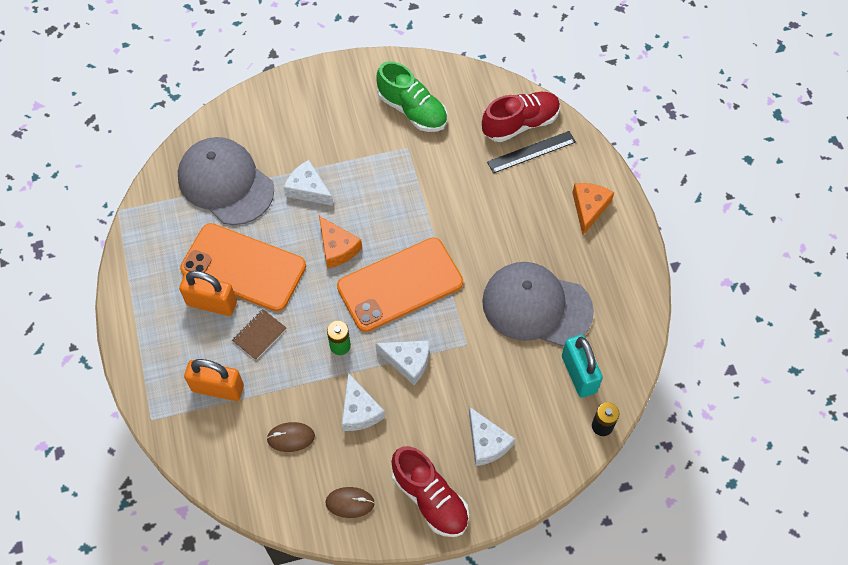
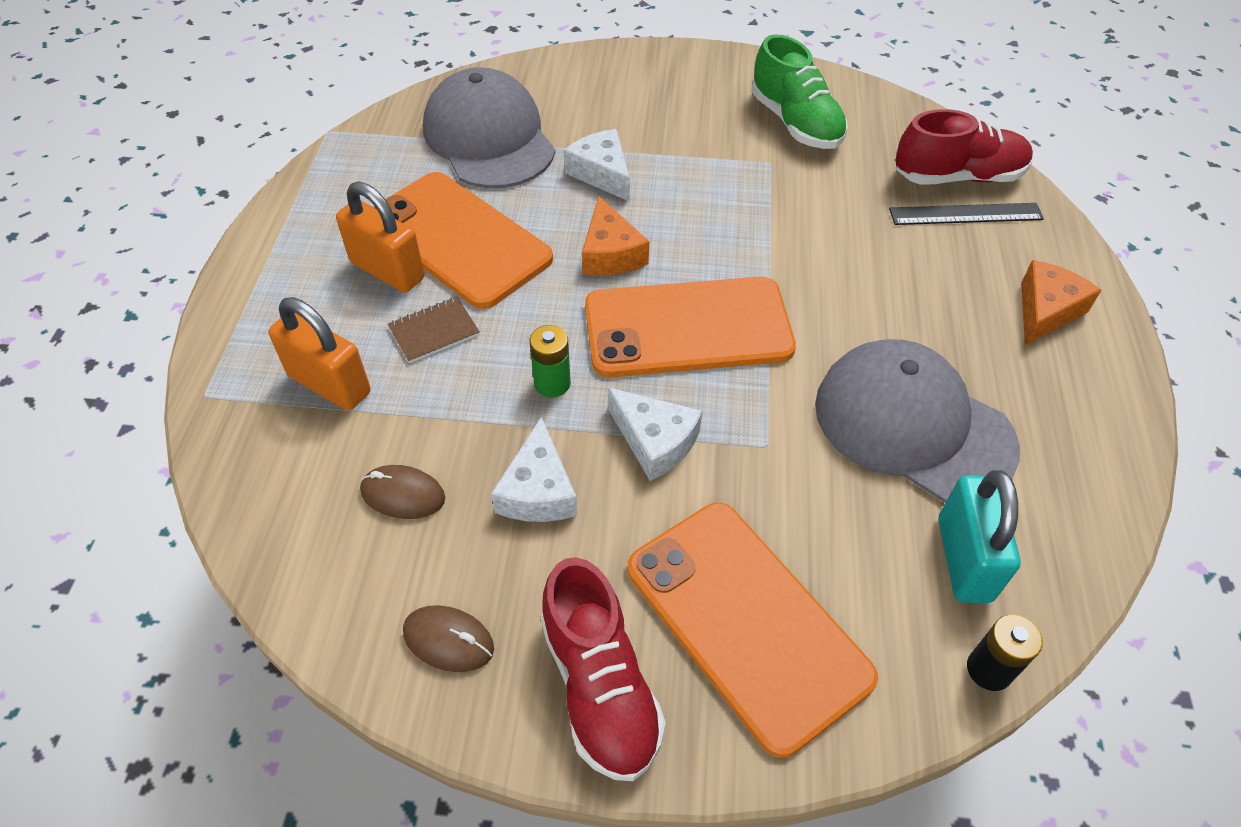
camera: 20 degrees right, 10 degrees down
white cheese [469,407,515,466] -> orange phone [627,502,878,758]

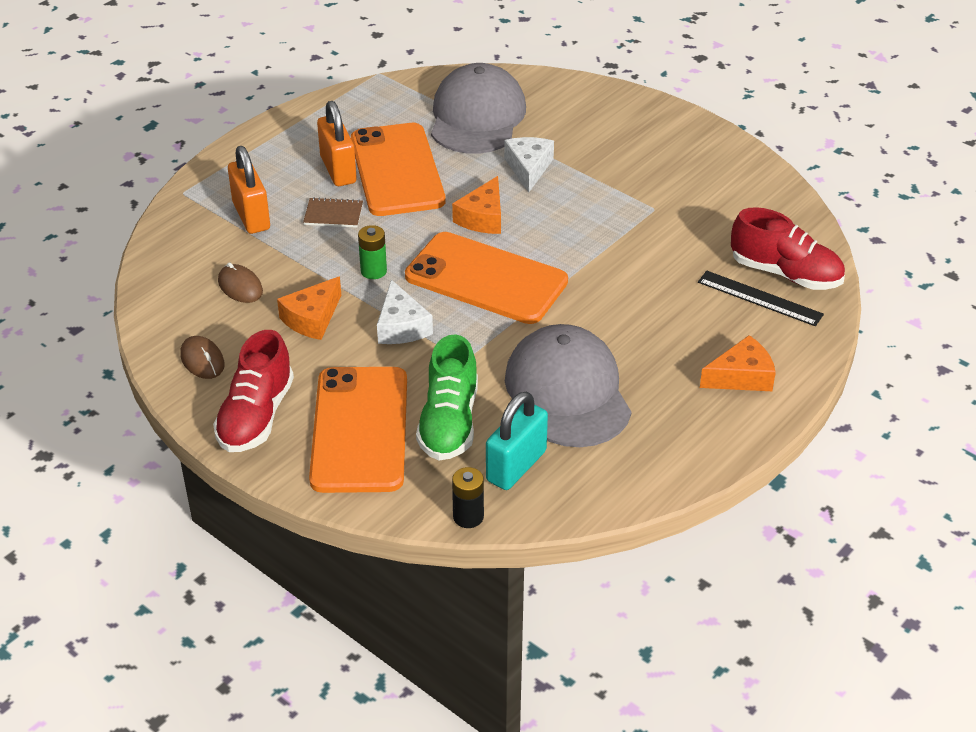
camera: 35 degrees right, 10 degrees down
white cheese [491,417,577,522] -> orange cheese [277,276,341,340]
green shoe [751,34,848,149] -> green shoe moved to [416,334,478,460]

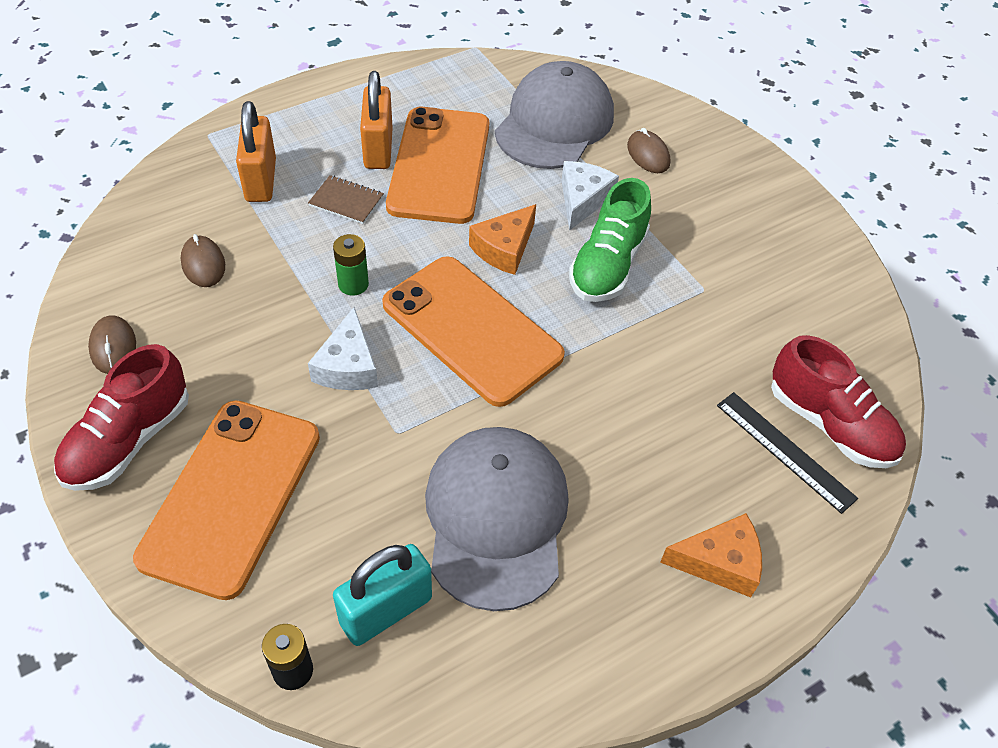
camera: 15 degrees right, 10 degrees up
orange cheese [277,276,341,340] -> none
green shoe [416,334,478,460] -> green shoe moved to [569,178,651,302]
none -> brown mouse [627,128,670,173]

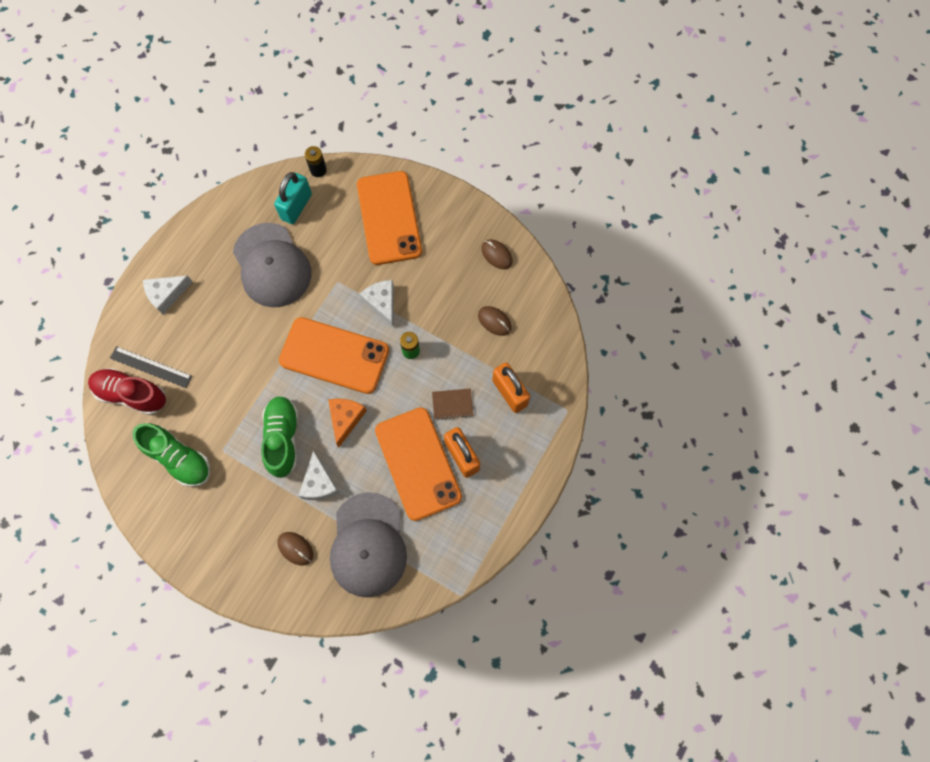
camera: 155 degrees right, 20 degrees up
red shoe [54,344,189,491] -> none
orange cheese [660,513,762,597] -> white cheese [143,275,193,314]
none -> green shoe [132,423,210,487]

